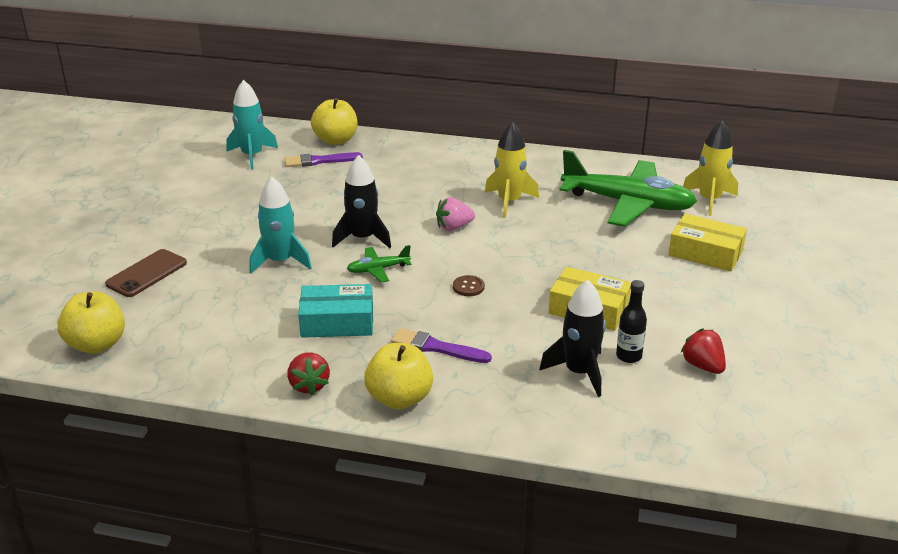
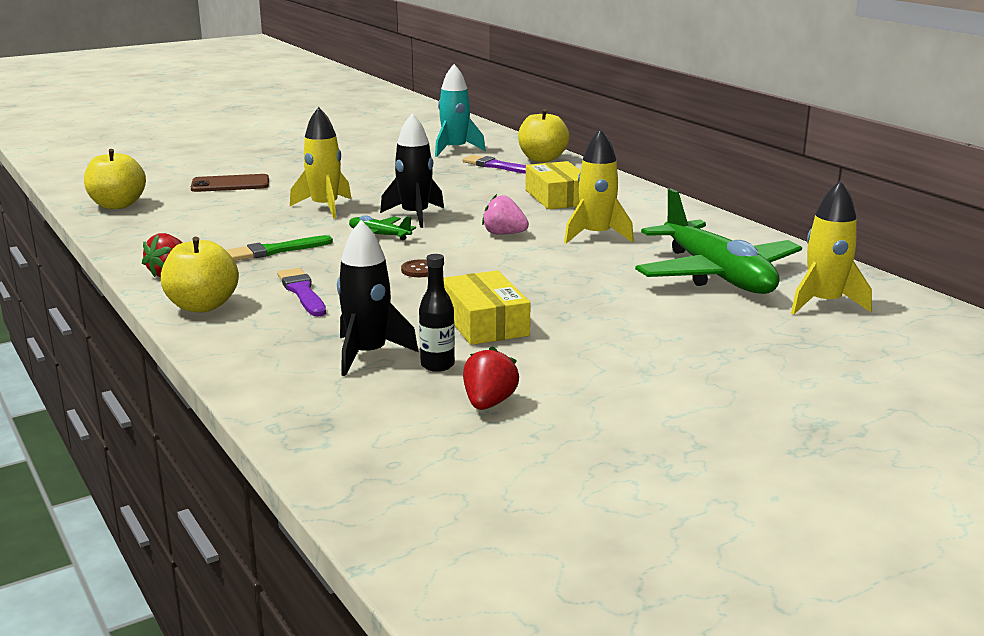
camera: 45 degrees right, 10 degrees down
turquoise rocket [249,176,312,274] -> yellow rocket [290,107,351,218]
turquoise box [298,284,373,338] -> green brush [226,235,333,261]
yellow box [668,214,747,271] -> yellow box moved to [525,161,581,209]

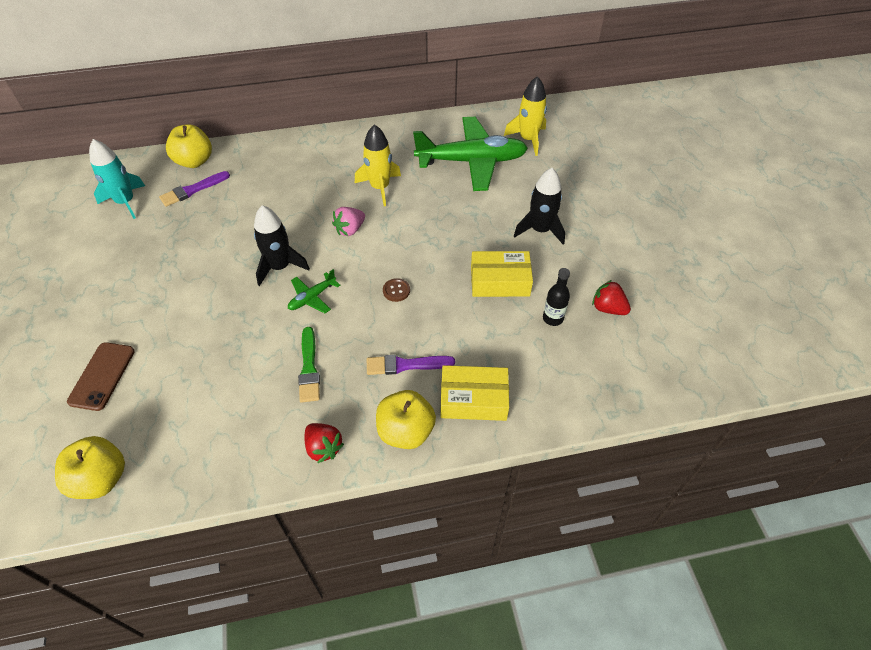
camera: 70 degrees left, 30 degrees up
yellow rocket [290,107,351,218] -> none
black rocket [337,220,419,376] -> black rocket moved to [514,168,565,245]
yellow box [525,161,581,209] -> yellow box moved to [441,365,509,421]

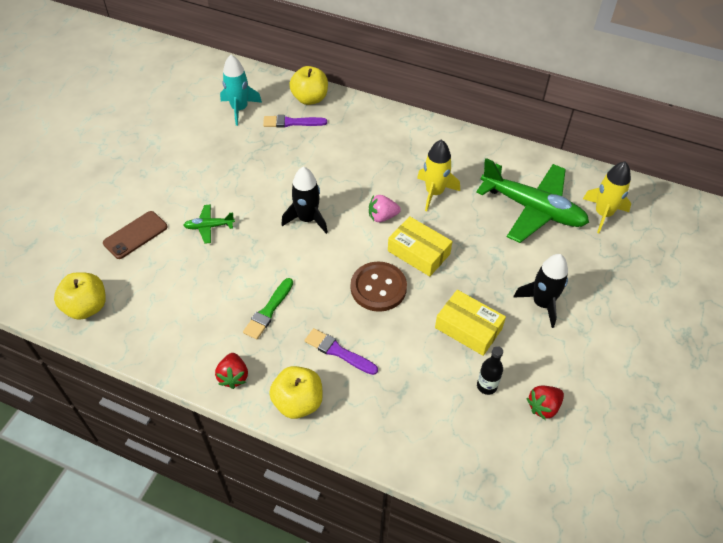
camera: 35 degrees right, 0 degrees up
green plane [288,269,340,313] -> green plane moved to [183,204,235,244]
brown button [383,278,410,302] -> brown button [351,262,407,312], size x2.20
yellow box [441,365,509,421] -> yellow box moved to [388,216,452,277]
red strawberry [592,280,631,315] -> red strawberry turned 105 degrees counterclockwise [526,386,564,420]

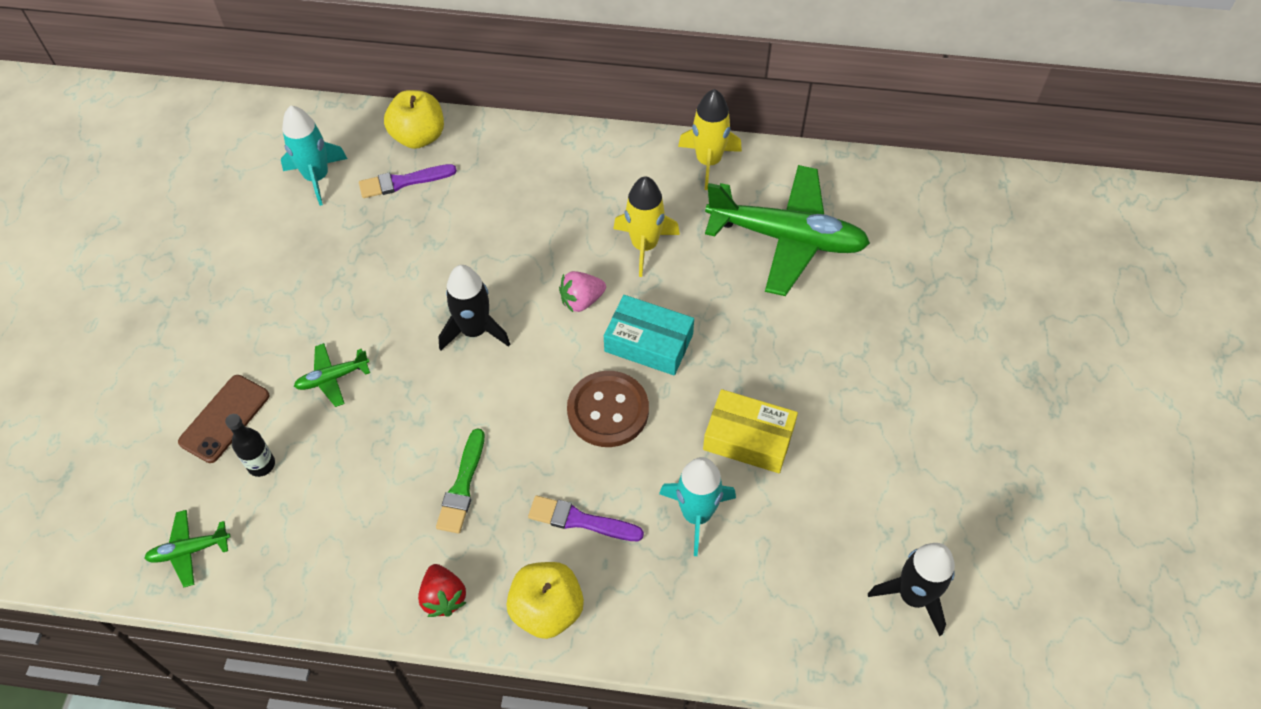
camera: 15 degrees left, 5 degrees up
yellow apple [54,273,106,320] -> green plane [144,510,231,587]
yellow box [388,216,452,277] -> turquoise box [604,295,694,376]
black bottle [477,346,503,395] -> black bottle moved to [225,414,275,477]
black rocket [513,254,568,328] -> black rocket moved to [868,543,955,636]
red strawberry [526,386,564,420] -> none
yellow rocket [583,162,631,233] -> yellow rocket moved to [678,89,742,190]
none -> turquoise rocket [659,457,736,556]

